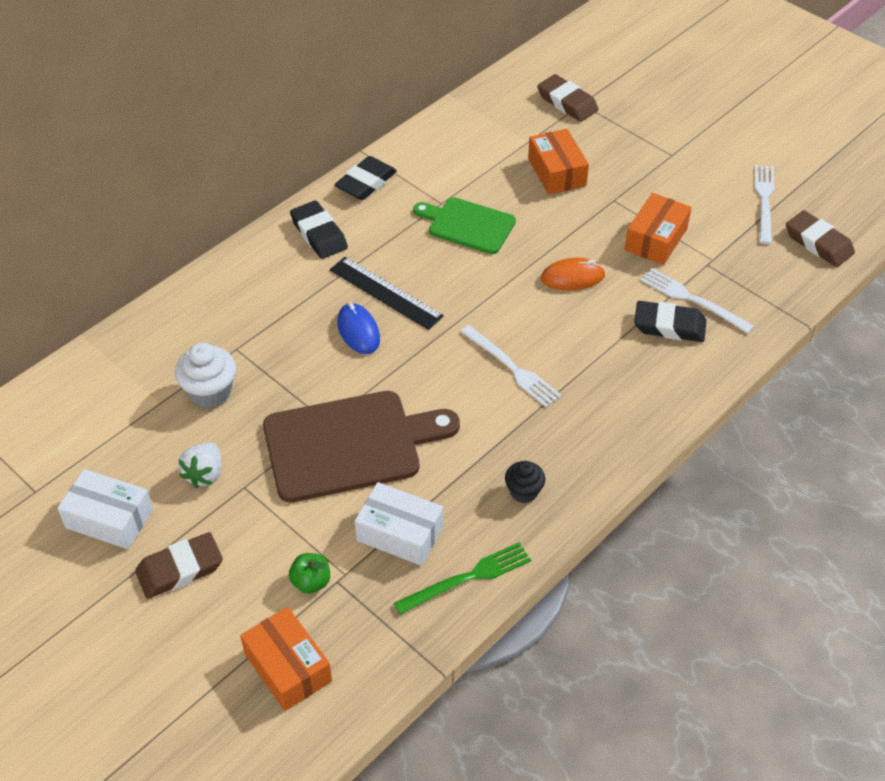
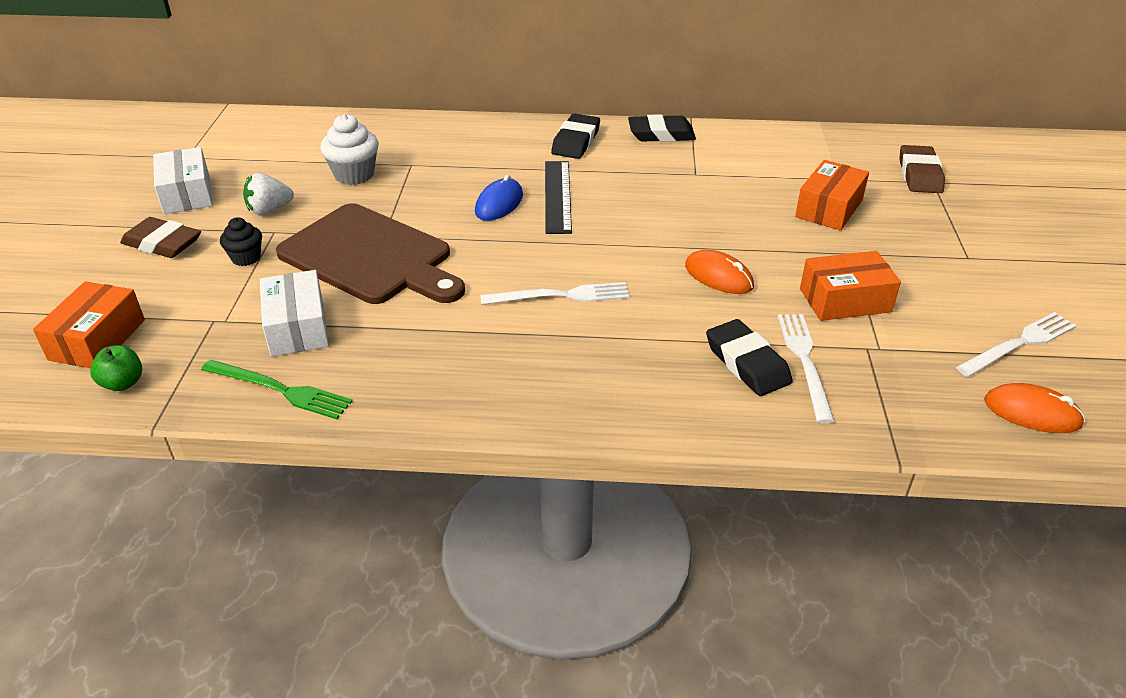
camera: 50 degrees right, 10 degrees down
green apple [289,553,330,594] -> green apple moved to [90,345,142,391]
green cutting board [413,197,516,254] -> none
white fork [460,325,561,407] -> white fork turned 105 degrees counterclockwise [481,282,629,305]
black cupcake [505,461,545,503] -> black cupcake moved to [220,217,262,266]
brown eraser [786,210,855,267] -> orange mouse [984,383,1085,433]

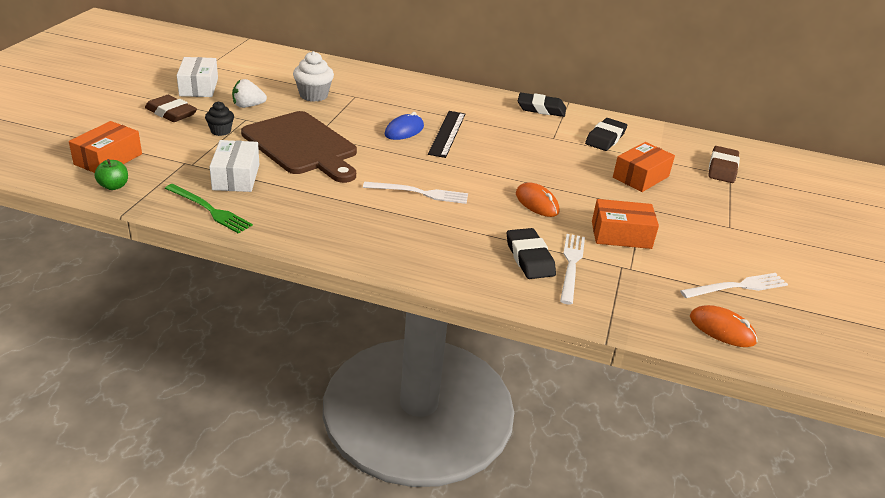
camera: 10 degrees right, 5 degrees down
black eraser [551,114,600,159] -> black eraser moved to [585,118,627,151]

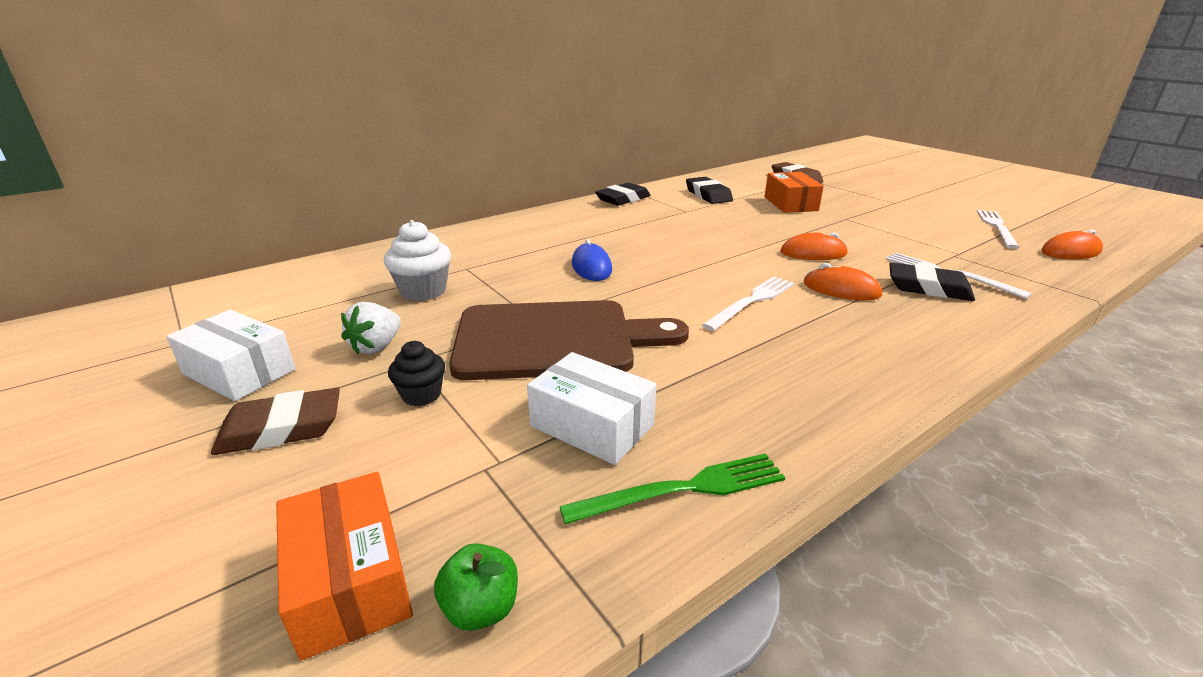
camera: 50 degrees left, 5 degrees down
black ruler [428,111,465,158] -> none
orange box [592,199,659,249] -> none
none -> orange mouse [804,263,882,301]

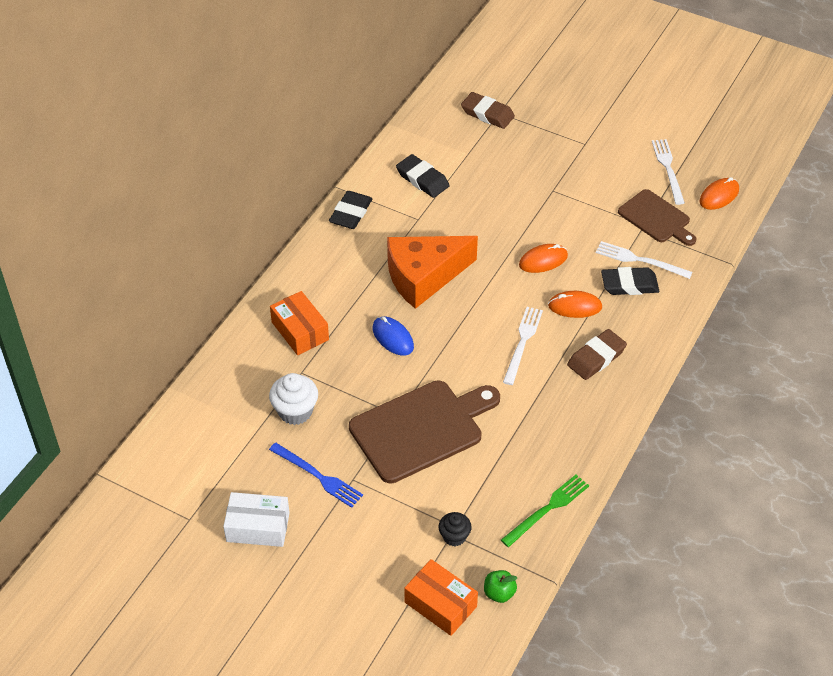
camera: 25 degrees left, 20 degrees up
brown eraser [211,388,340,455] -> brown eraser moved to [567,329,627,380]
white strawberry [341,302,401,354] -> blue fork [269,443,363,508]
black cupcake [388,341,445,406] -> black cupcake moved to [438,512,472,546]
white box [527,352,657,465] -> none
orange box [765,172,824,213] -> orange box moved to [270,291,329,355]
none -> orange cheese [387,236,478,309]
none -> brown cutting board [618,189,697,246]

